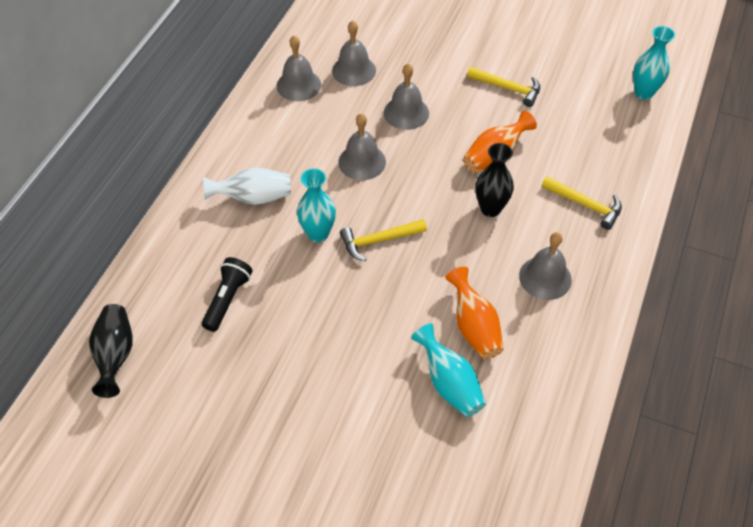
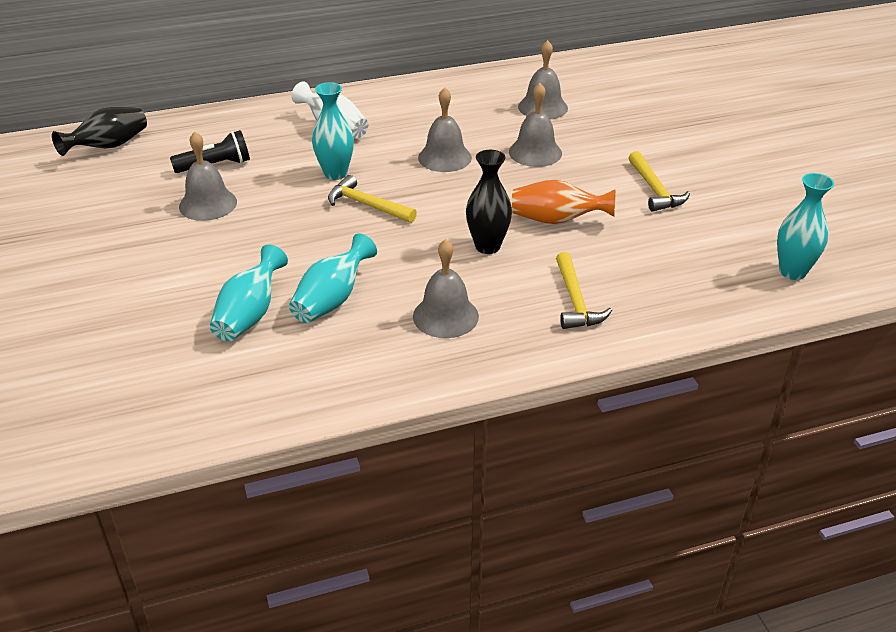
camera: 50 degrees right, 15 degrees down
grey bell [277,35,321,101] -> grey bell moved to [179,131,237,221]
orange vase [445,267,503,359] -> turquoise vase [289,233,377,323]

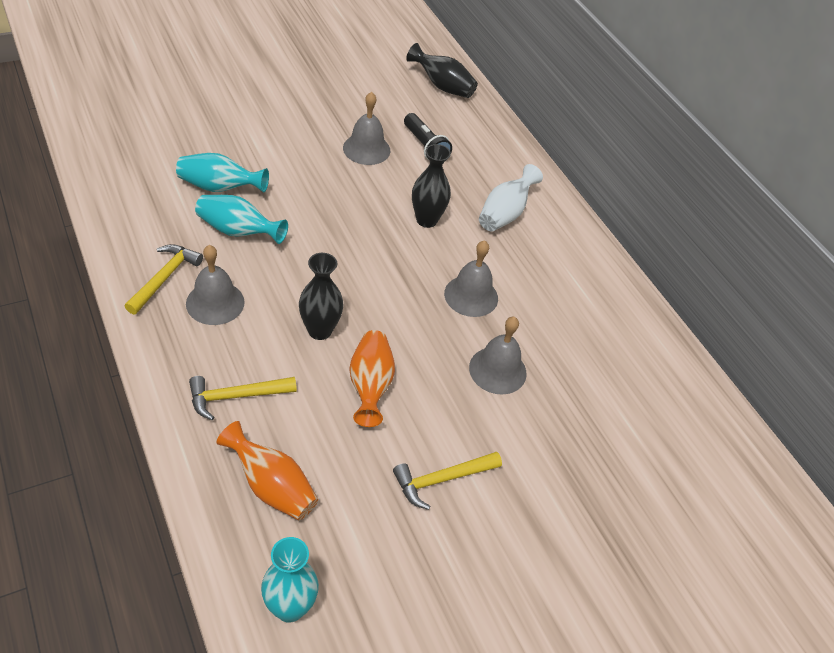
camera: 75 degrees right, 10 degrees up
turquoise vase [312,82,354,180] -> black vase [412,144,451,228]
yellow hammer [328,175,417,223] -> yellow hammer moved to [124,244,203,315]
grey bell [518,40,568,120] -> none
none -> orange vase [217,421,318,520]

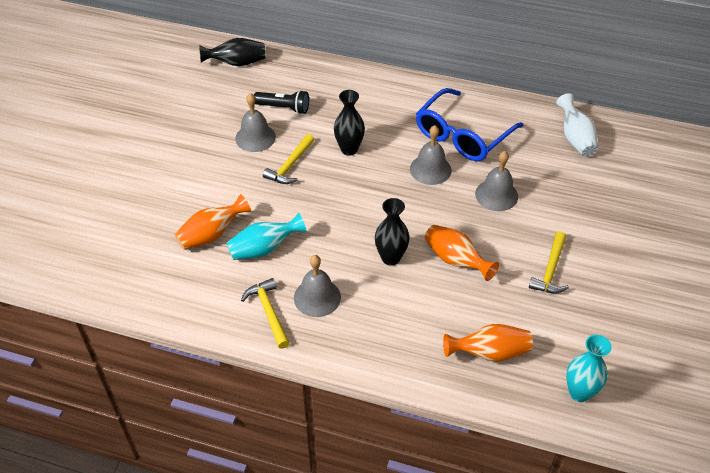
camera: 40 degrees left, 0 degrees up
turquoise vase [176,153,269,192] -> orange vase [175,194,251,250]
yellow hammer [189,376,297,420] -> yellow hammer moved to [263,134,315,184]
white vase [479,164,543,231] -> white vase moved to [556,93,598,157]
none -> blue glasses [416,88,523,161]

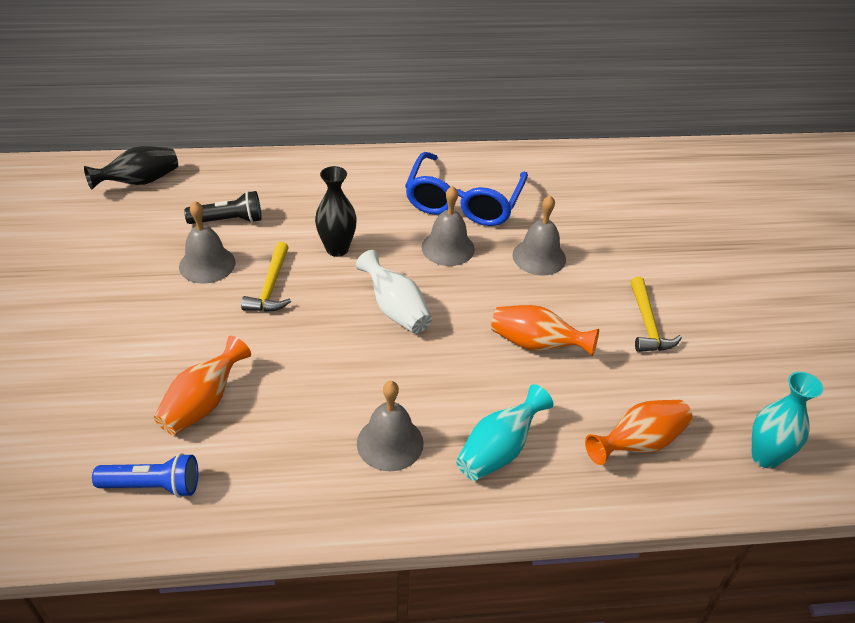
camera: 25 degrees left, 5 degrees down
turquoise vase [227,213,307,260] -> turquoise vase moved to [456,384,553,481]
yellow hammer [241,278,290,349] -> none
black vase [375,198,410,266] -> none
white vase [556,93,598,157] -> white vase moved to [356,250,432,334]
none -> blue flashlight [92,453,198,498]

